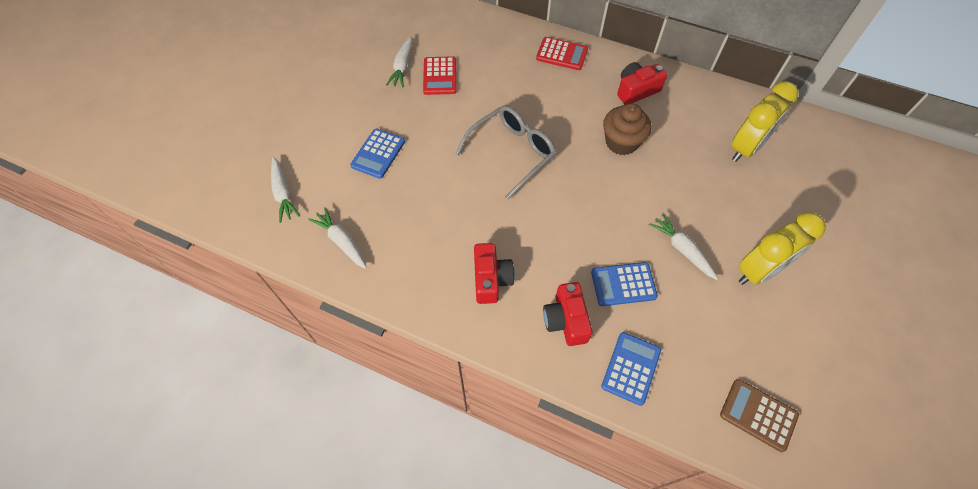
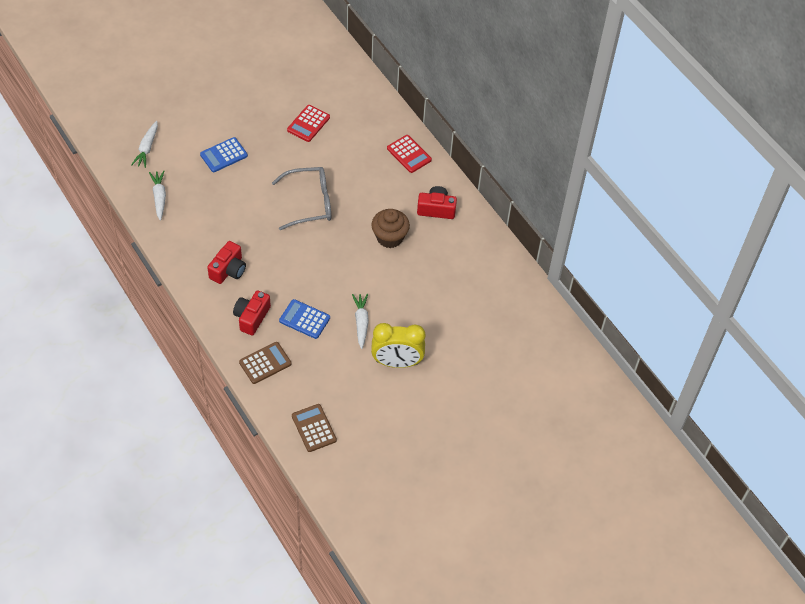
camera: 30 degrees right, 5 degrees down
white carrot [386,36,413,87] -> none
blue calculator [601,332,661,406] -> brown calculator [239,342,292,384]
yellow clock [731,81,798,162] -> none

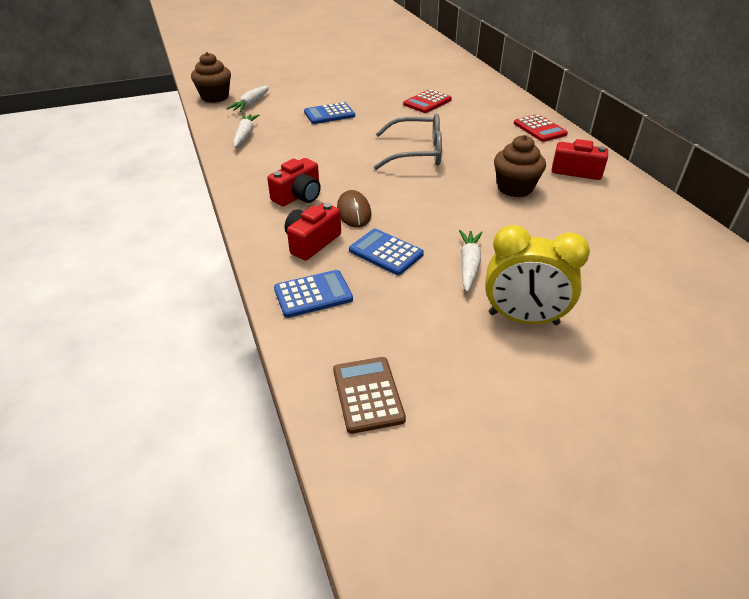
camera: 15 degrees right, 15 degrees down
brown calculator [239,342,292,384] -> blue calculator [274,270,353,318]
none -> brown cupcake [191,52,231,103]
none -> brown mouse [337,190,371,228]

